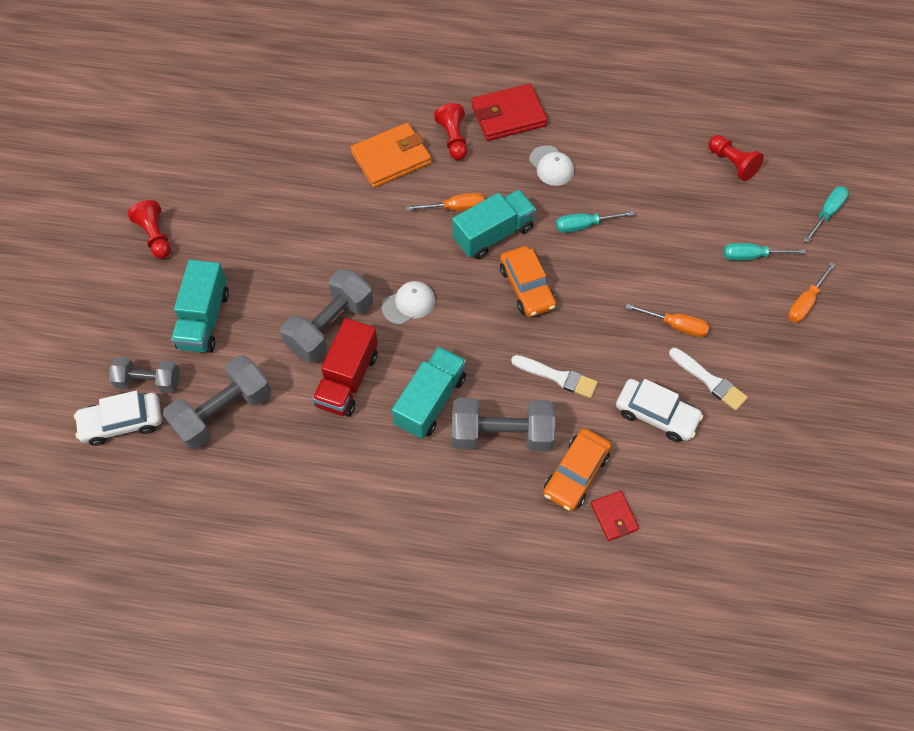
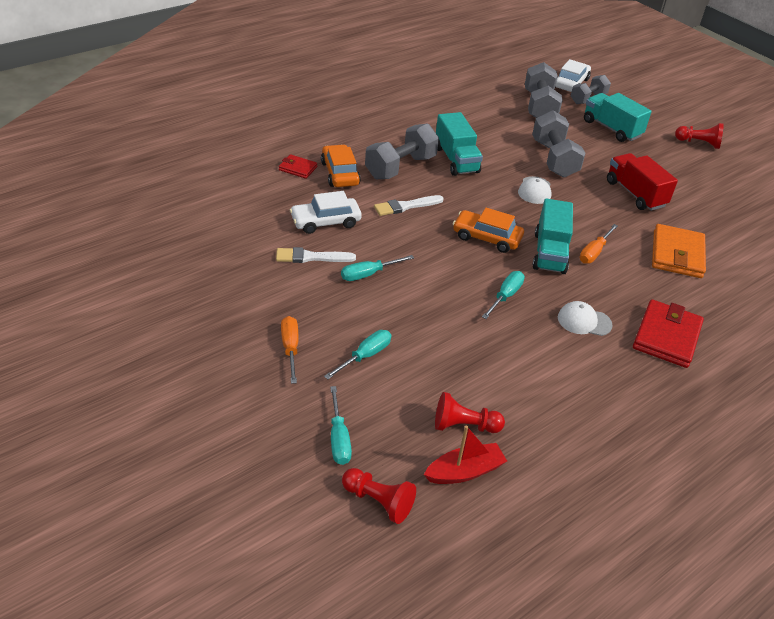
camera: 130 degrees right, 20 degrees down
red truck [312,318,378,417] -> red truck moved to [607,153,678,211]
red pawn [434,103,467,160] -> red pawn moved to [342,468,416,524]
orange screwdriver [625,304,709,337] -> turquoise screwdriver [341,255,414,281]
none -> red boat [424,426,507,484]

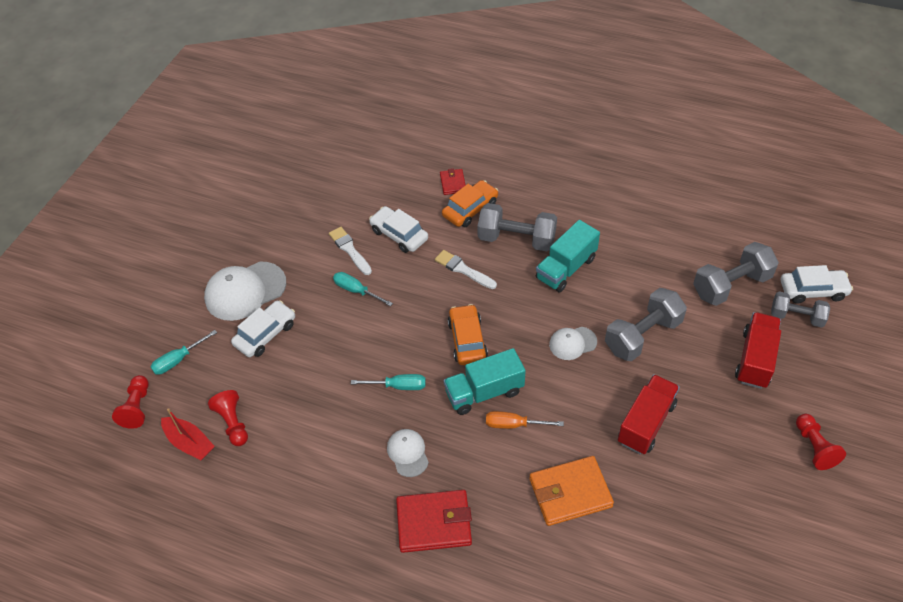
camera: 65 degrees right, 10 degrees up
orange screwdriver [281,316,298,384] -> white cap [204,261,286,321]
turquoise screwdriver [324,330,391,379] -> white car [231,300,295,357]
turquoise truck [584,93,652,142] -> red truck [735,312,781,389]

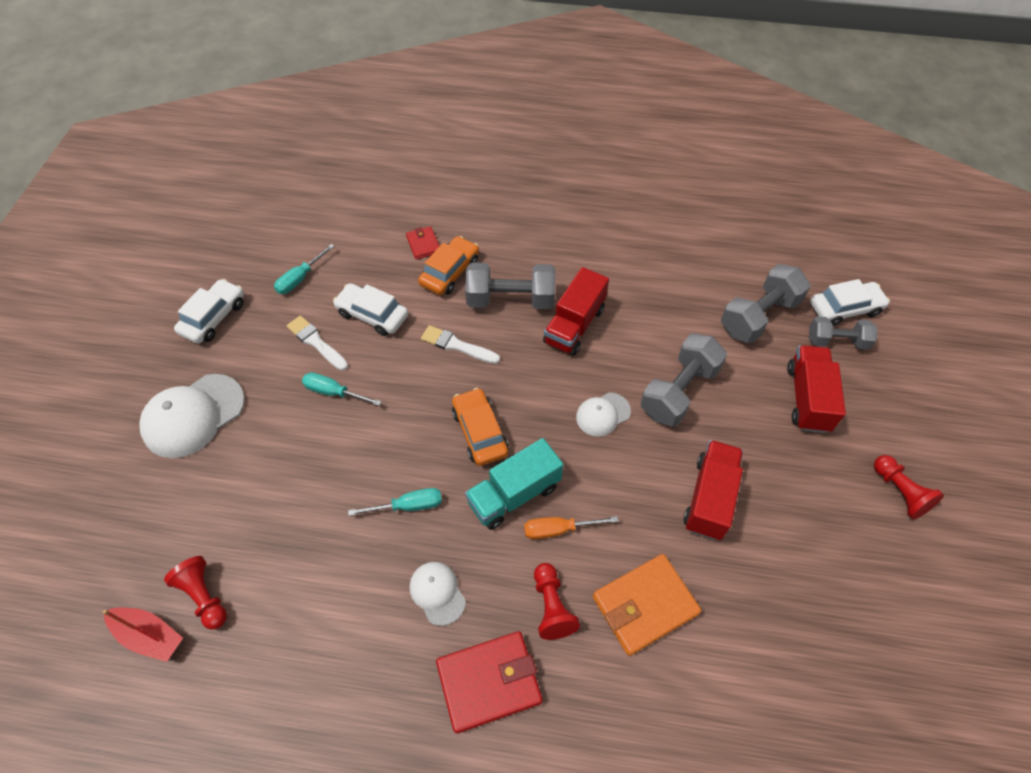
camera: 15 degrees left, 5 degrees up
red pawn [112,375,149,429] -> red pawn moved to [534,563,580,640]
turquoise screwdriver [151,330,217,375] -> turquoise screwdriver moved to [274,244,335,294]
white car [231,300,295,357] -> white car moved to [174,279,244,344]
turquoise truck [536,220,600,292] -> red truck [543,267,609,356]

